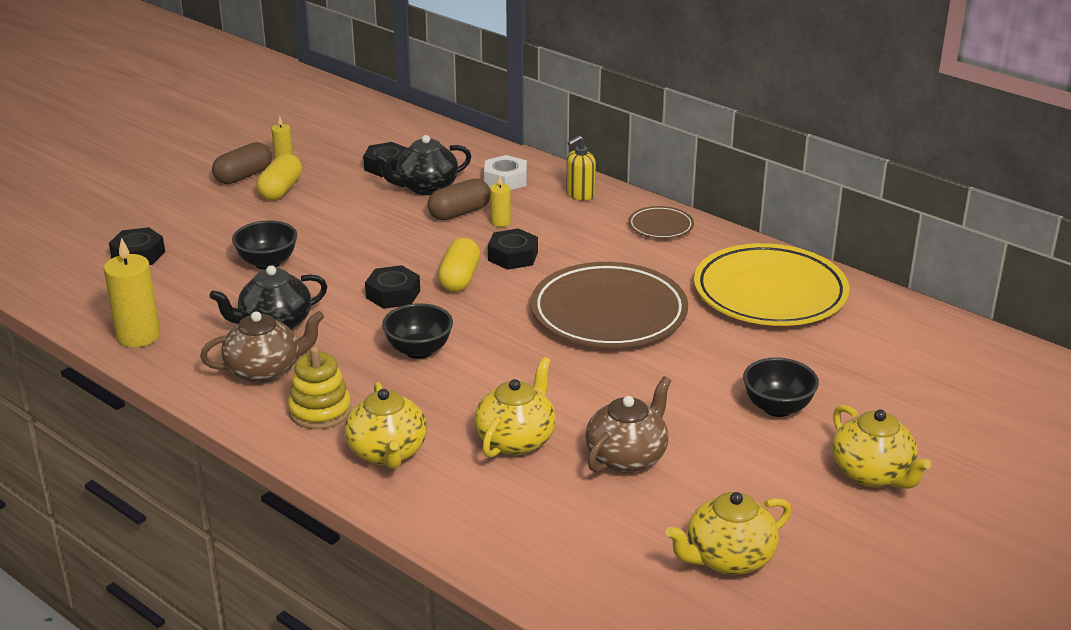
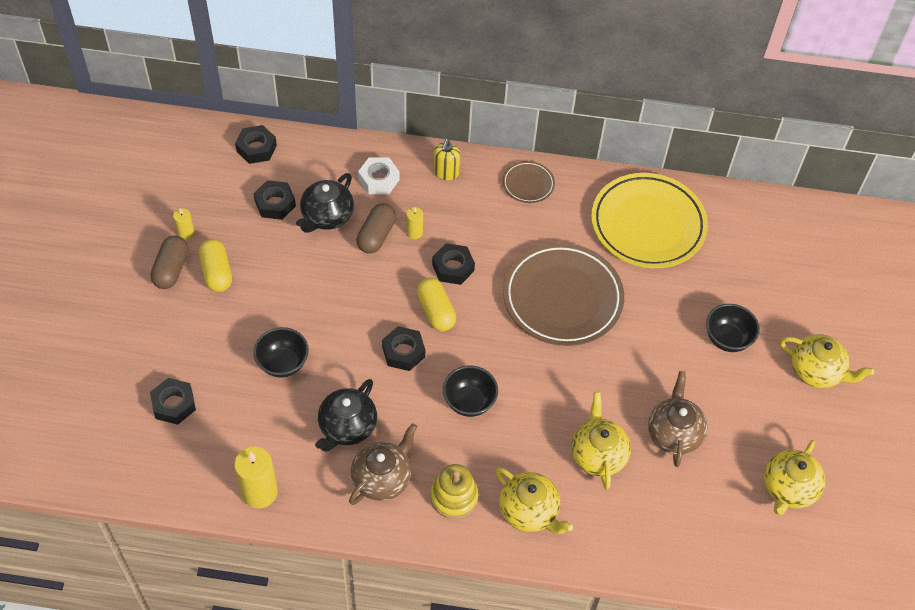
camera: 35 degrees left, 25 degrees up
none -> black nut [235,125,277,164]

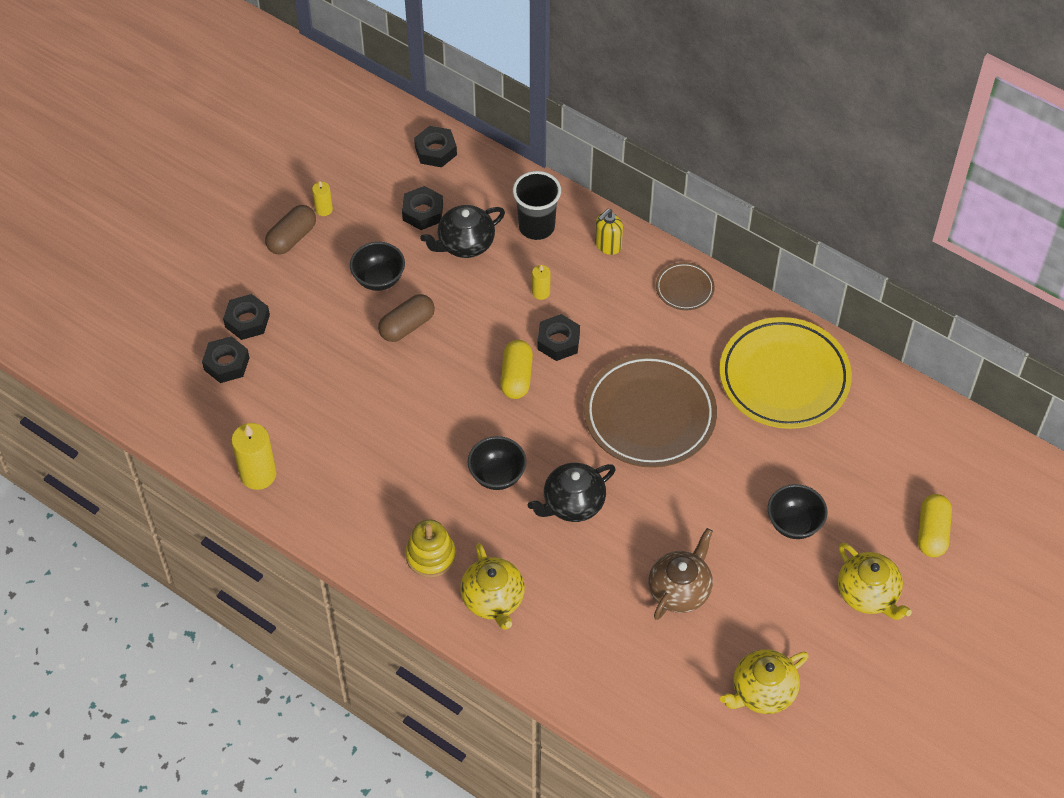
camera: 30 degrees right, 0 degrees up
yellow capsule [199,239,232,292] -> yellow capsule moved to [918,494,952,557]
black bowl [253,327,309,378] -> black bowl moved to [350,242,405,291]
black teapot [315,379,377,452] -> black teapot moved to [528,463,616,522]
brown teapot [349,423,417,505] -> none
brown capsule [356,203,396,254] -> brown capsule moved to [378,294,435,342]
white nut [358,157,400,194] -> black cup [513,171,561,240]
black nut [382,326,425,371] -> black nut moved to [223,294,270,340]
yellow teapot [571,392,631,490] -> none

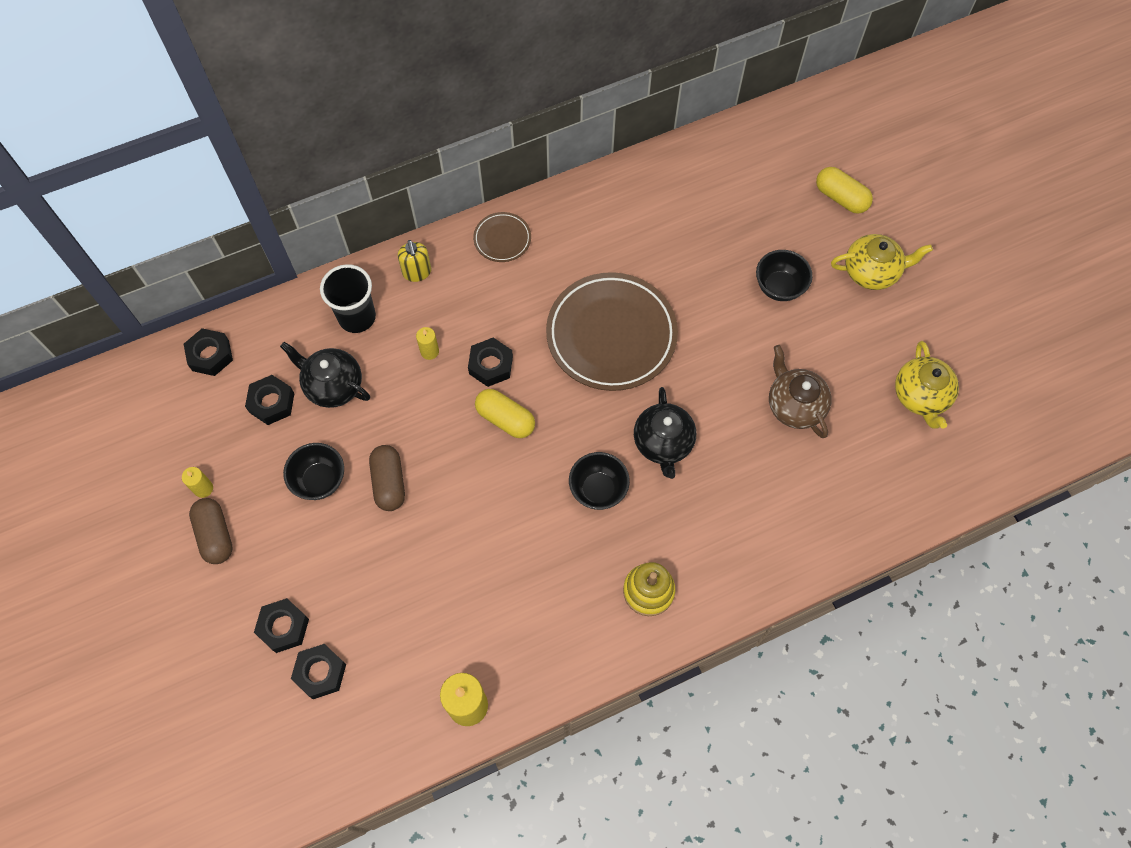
camera: 60 degrees left, 10 degrees up
black teapot [420,205,505,258] -> black teapot turned 120 degrees clockwise [280,342,370,408]
yellow teapot [460,543,525,630] -> none
yellow plate [720,317,852,429] -> none

